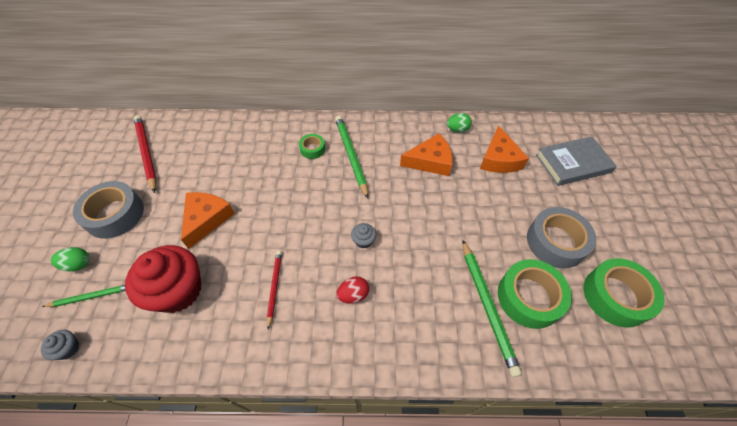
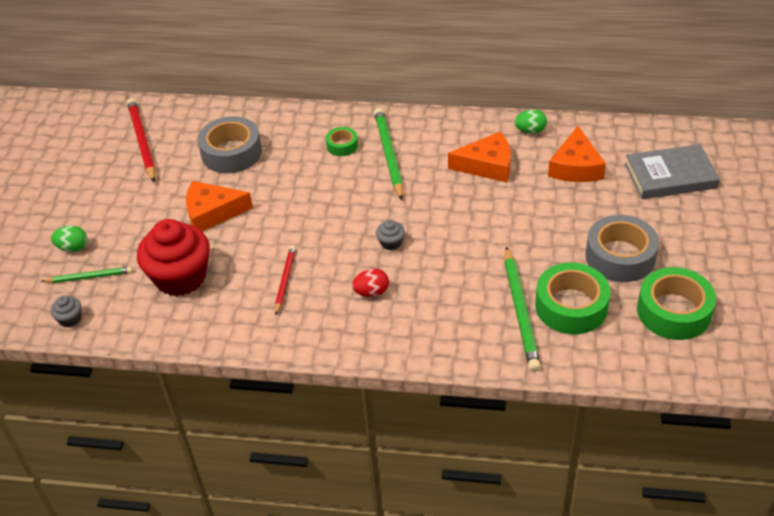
camera: 10 degrees right, 10 degrees down
grey tape [73,181,144,239] -> grey tape moved to [197,116,262,173]
orange cheese [181,192,235,249] -> orange cheese turned 120 degrees counterclockwise [186,181,253,231]

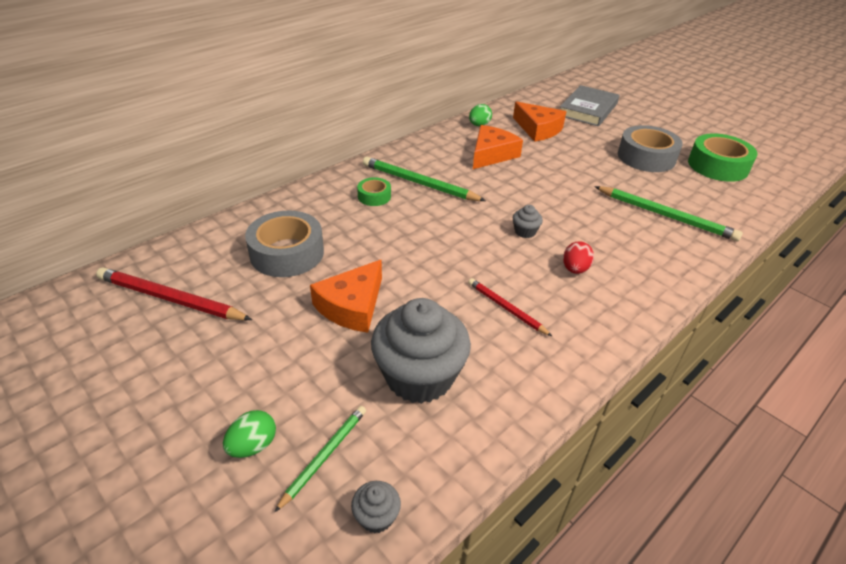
camera: 55 degrees left, 5 degrees down
red cupcake [137,219,210,296] -> grey cupcake [371,298,471,404]
green tape [535,263,611,334] -> none

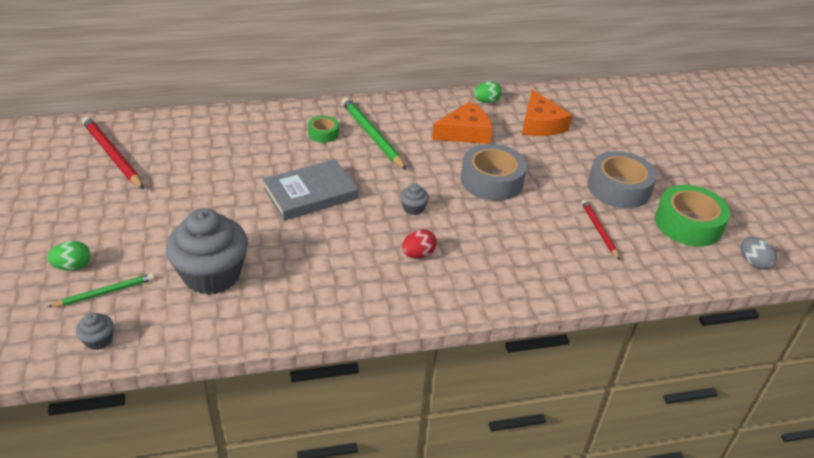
camera: 30 degrees right, 0 degrees up
grey tape [245,211,324,277] -> grey tape moved to [461,144,527,201]
orange cheese [310,259,382,333] -> none
red pencil [468,278,552,336] -> red pencil moved to [581,199,620,260]
grey book [560,85,619,126] -> grey book moved to [263,159,358,221]
green pencil [594,186,743,241] -> none
none -> grey egg [741,237,777,269]

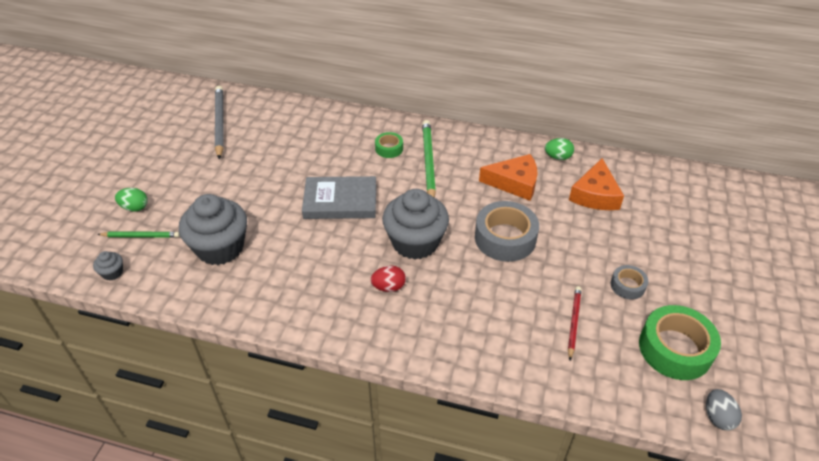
camera: 30 degrees right, 5 degrees up
red pencil [82,116,144,189] -> grey pencil [215,86,224,159]
grey cupcake [400,183,429,215] -> grey cupcake [382,189,449,260], size x2.41
grey tape [588,151,657,208] -> grey tape [611,265,648,300], size x0.52

